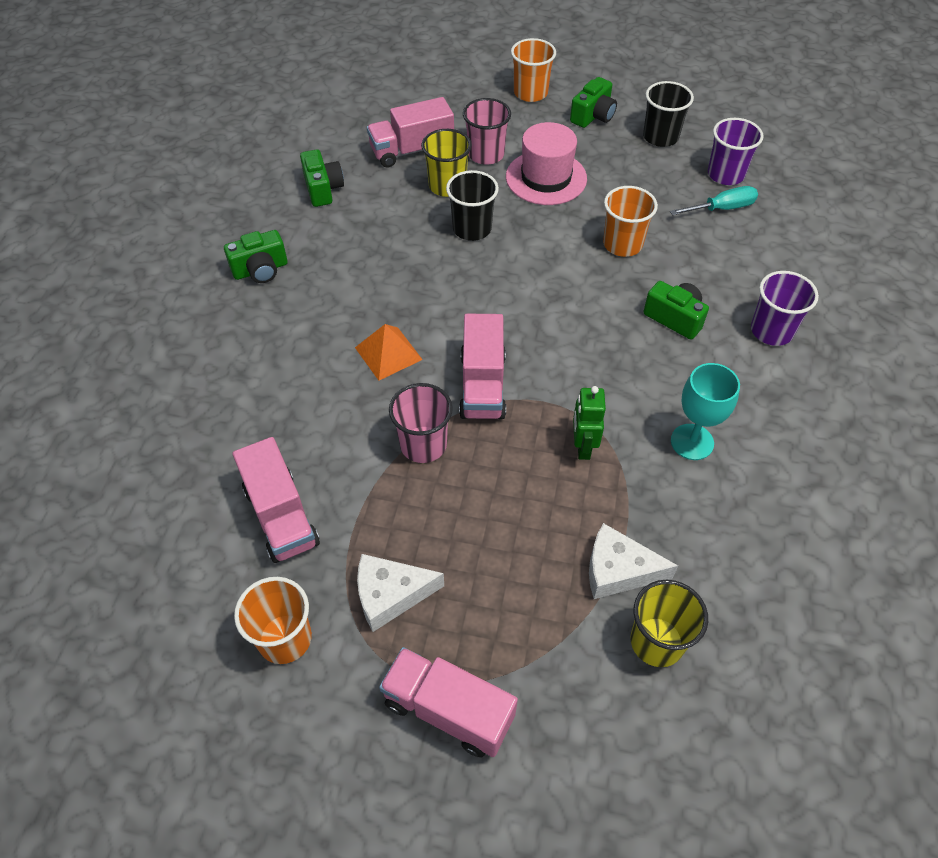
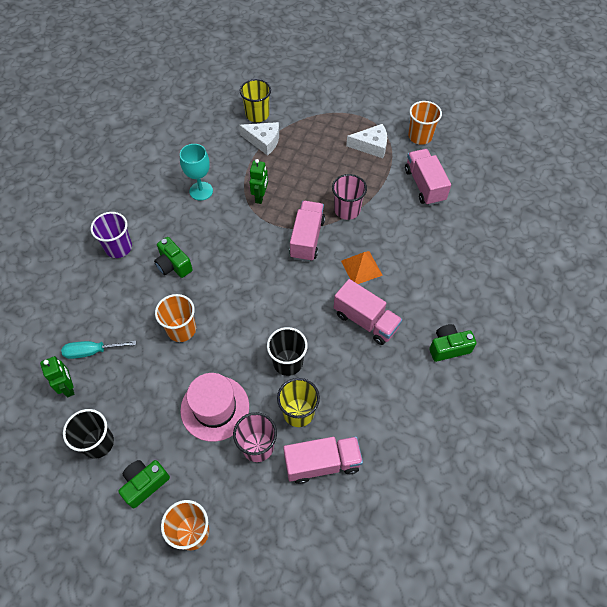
camera: 170 degrees left, 5 degrees up
green camera [300,149,344,207] -> none
pink truck [379,647,518,757] -> pink truck moved to [334,279,402,345]
purple cup [708,118,764,185] -> green robot [40,356,75,397]

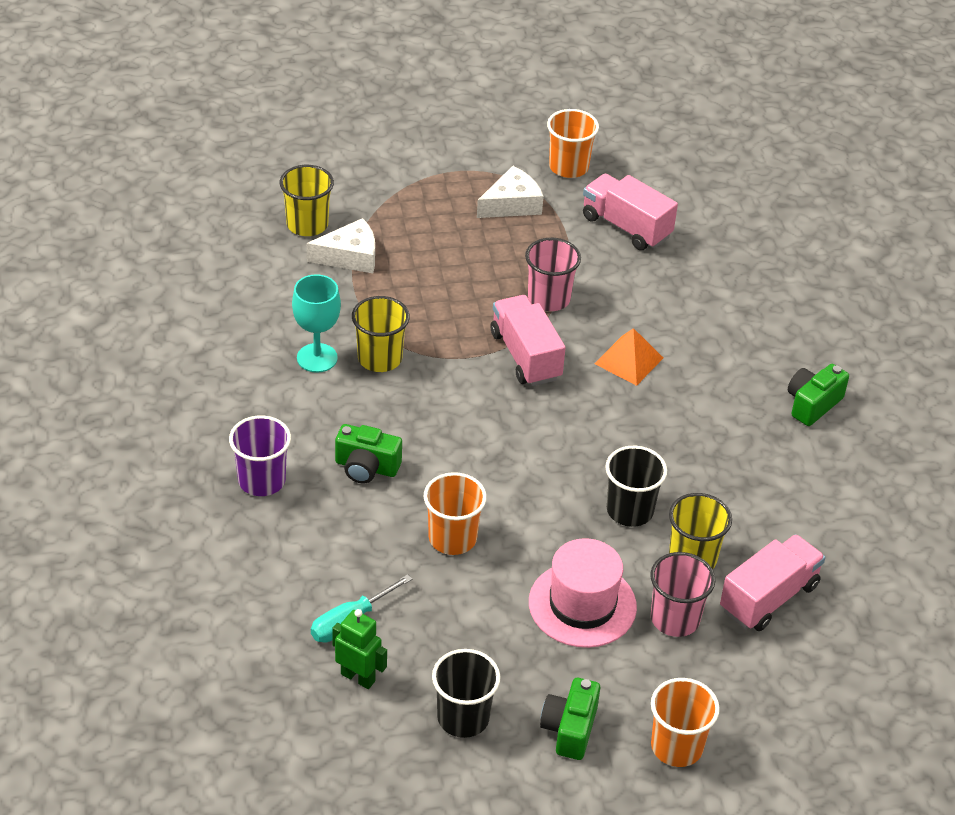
camera: 35 degrees left, 15 degrees down
green robot [249,159,268,204] -> none
pink truck [334,279,402,345] -> none
none -> yellow cup [352,296,410,372]

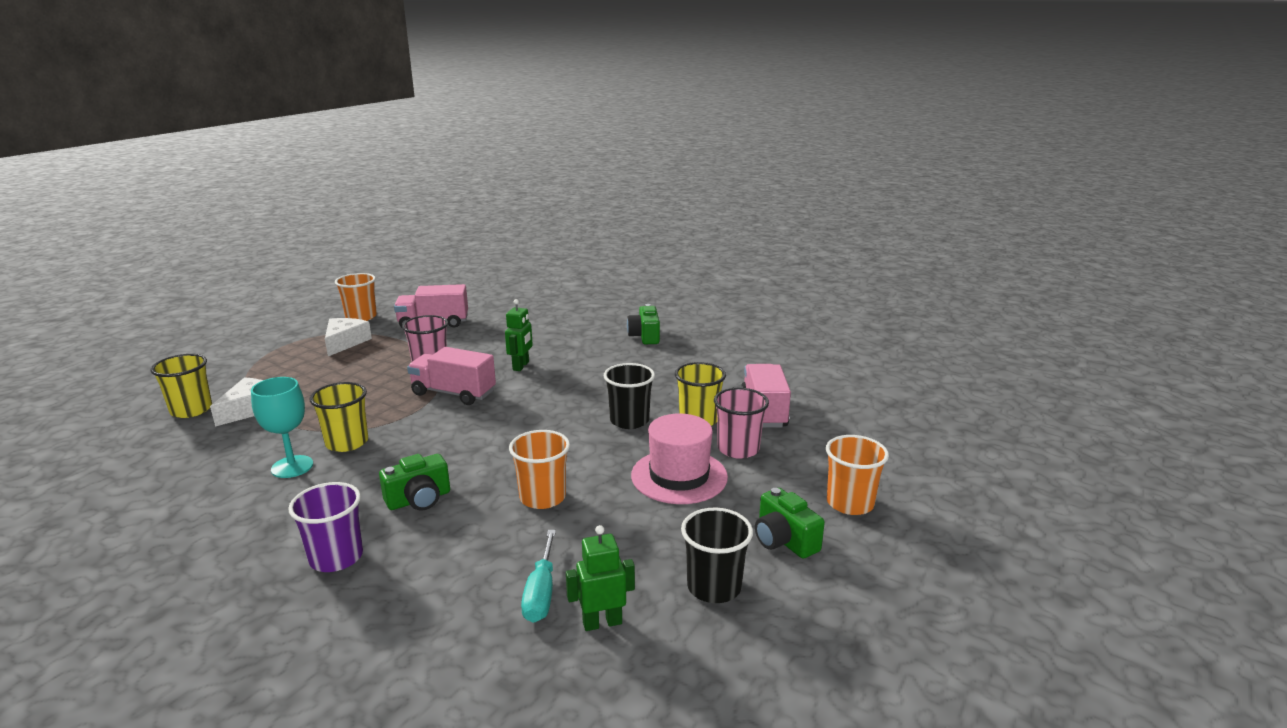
camera: 45 degrees left, 20 degrees down
orange pyramid [594,328,663,386] -> green robot [505,299,533,371]

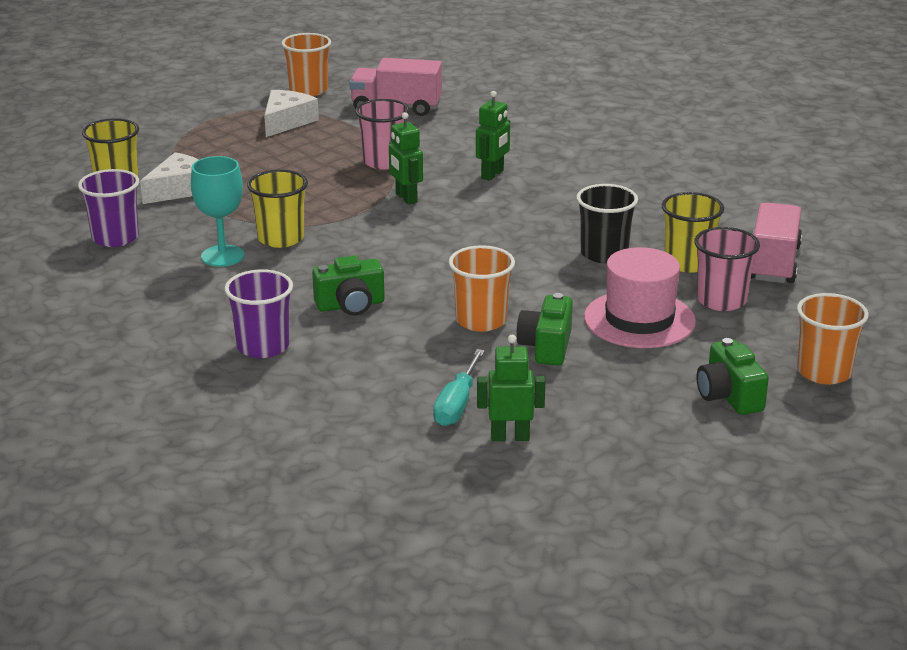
camera: 15 degrees right, 5 degrees up
pink truck [407,347,496,405] -> green robot [389,112,423,205]
green camera [627,304,660,344] -> green camera moved to [516,293,573,366]
black cup [681,507,753,603] -> none
none -> purple cup [78,169,139,247]

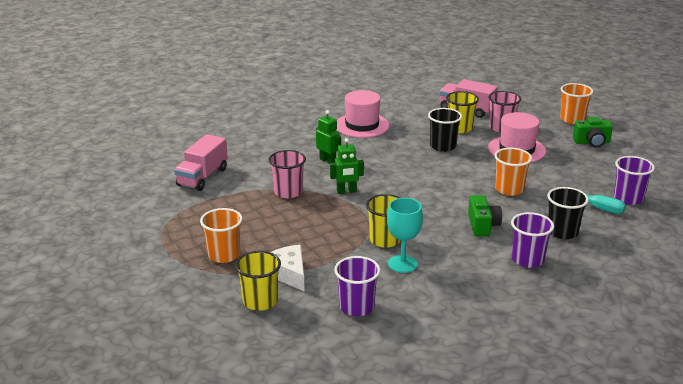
camera: 75 degrees left, 0 degrees up
white cheese [264,90,319,137] -> none
orange cup [281,33,331,96] -> orange cup moved to [200,208,242,263]
green robot [477,335,545,441] -> purple cup [614,156,655,205]
green camera [516,293,573,366] -> none
none -> pink hat [337,90,389,138]
none -> black cup [547,187,589,239]

